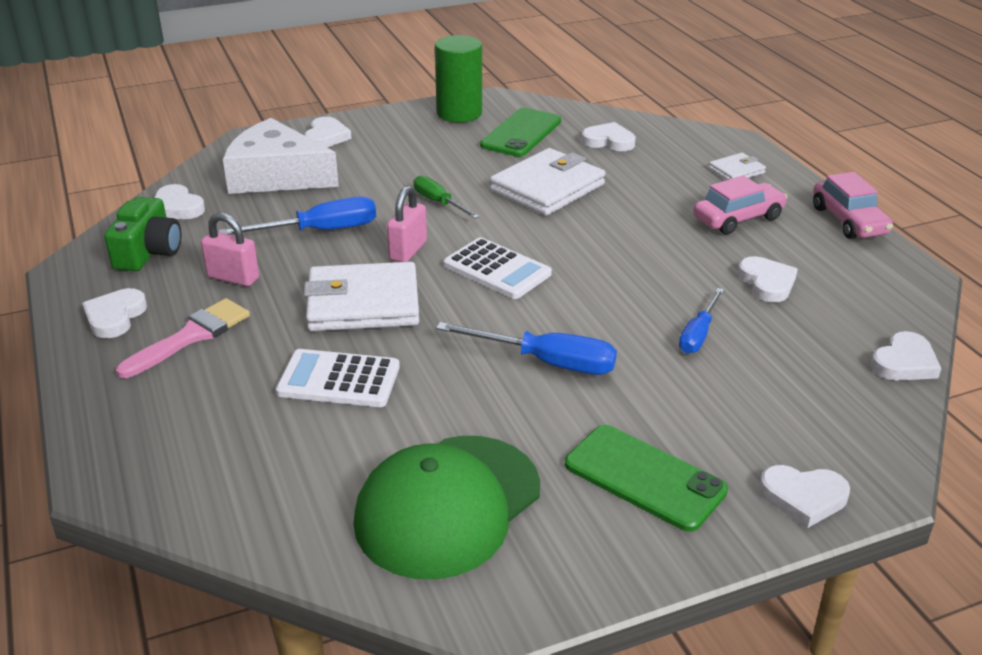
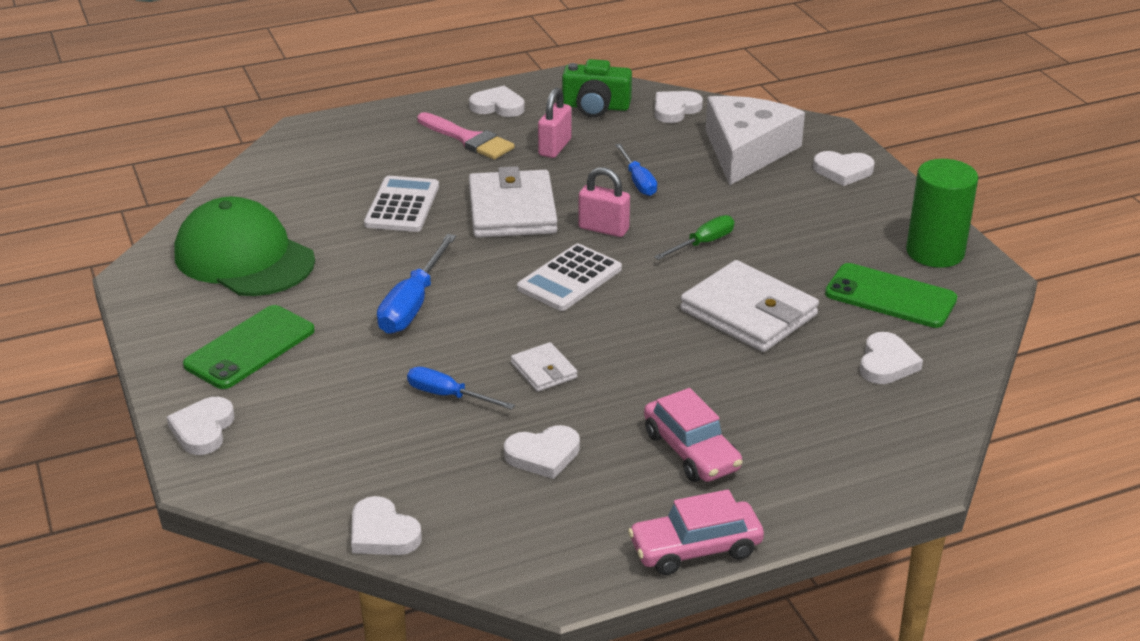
camera: 90 degrees right, 0 degrees up
blue screwdriver [218,197,376,234] -> blue screwdriver [615,143,657,196], size x0.64
white wallet [709,153,766,180] -> white wallet moved to [511,342,578,392]

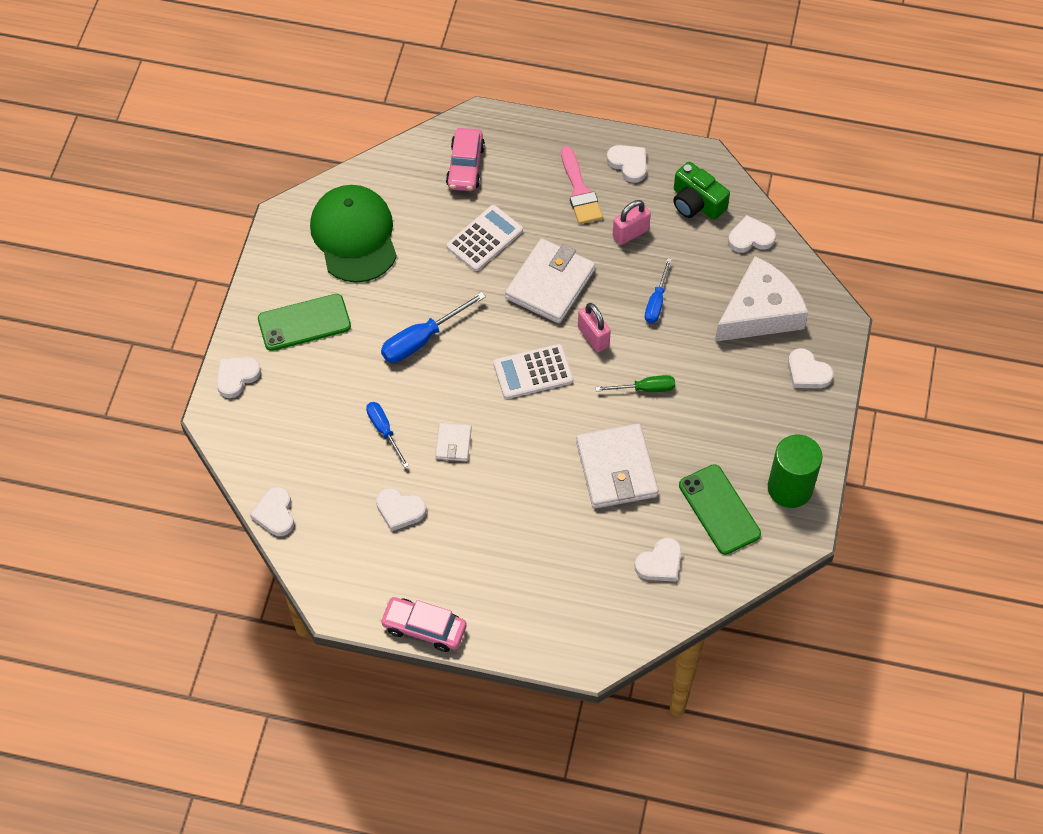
camera: 35 degrees right, 25 degrees up
pink car [644,388,743,482] -> pink car moved to [446,128,485,191]

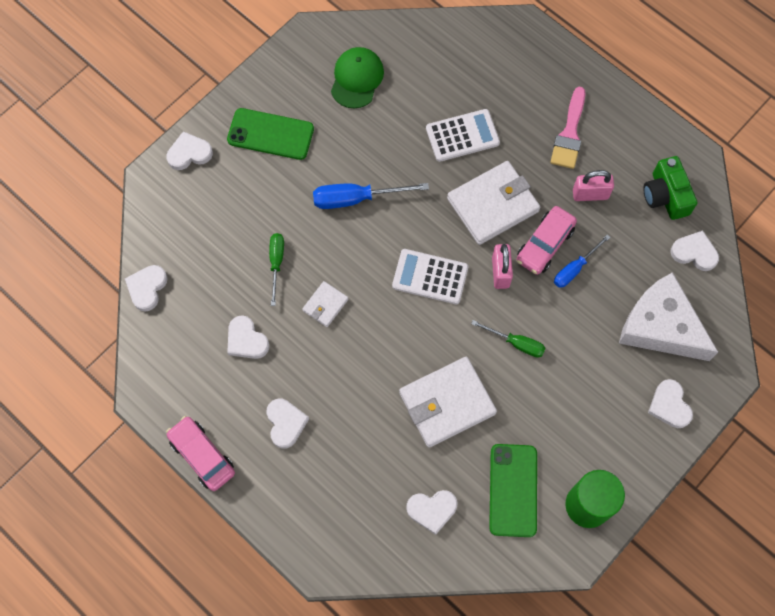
camera: 30 degrees right, 10 degrees up
green cap [310,185,397,283] -> green cap [331,47,384,108], size x0.64
blue screwdriver [366,402,409,468] -> green screwdriver [269,233,284,306]
pink car [446,128,485,191] -> pink car moved to [516,206,577,275]
white wallet [576,424,658,509] -> white wallet turned 45 degrees clockwise [399,357,497,448]
white heart [607,145,647,183] -> white heart moved to [266,399,309,449]
white cheese [715,256,808,342] -> white cheese turned 135 degrees counterclockwise [619,272,718,361]

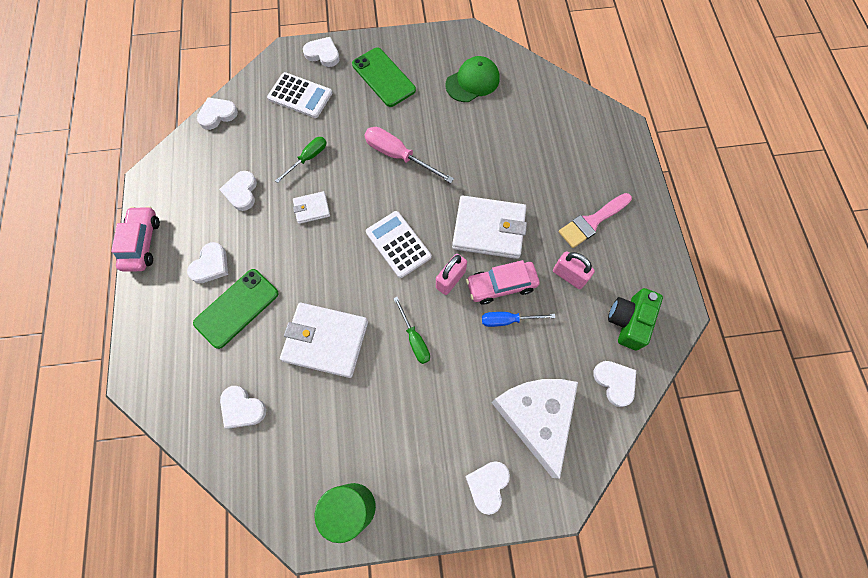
camera: 40 degrees right, 0 degrees up
blue screwdriver [313,183,429,209] -> pink screwdriver [364,127,454,183]
white calculator [426,109,500,162] -> white calculator moved to [267,72,332,118]
green phone [489,444,537,537] -> green phone moved to [193,269,279,349]

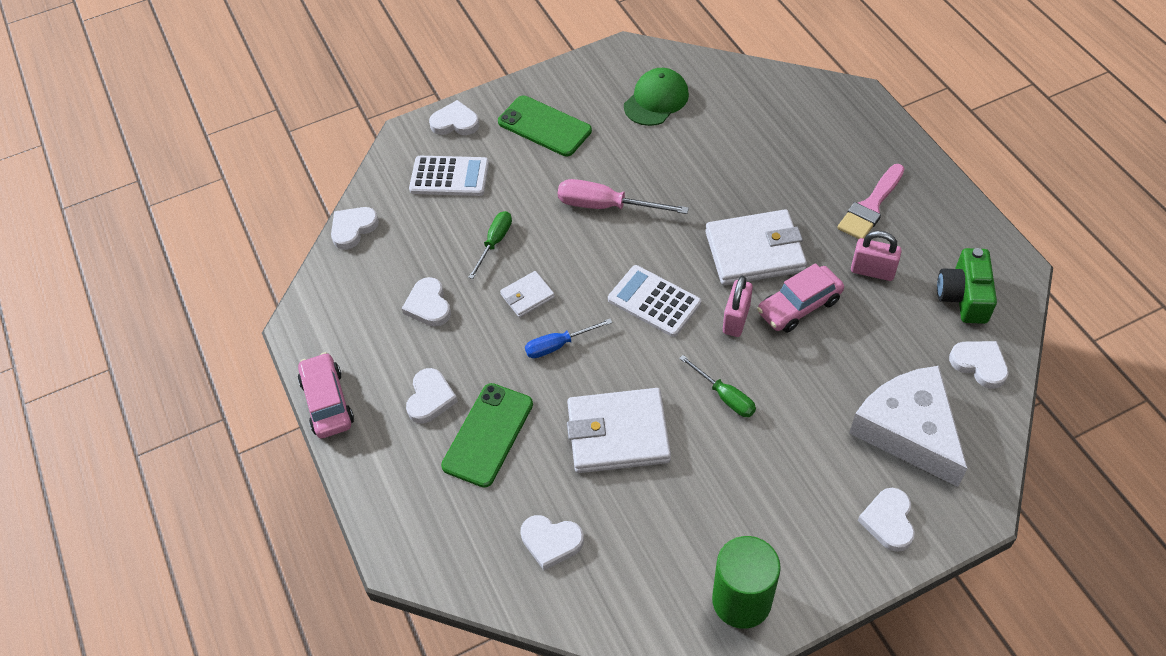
camera: 15 degrees left, 15 degrees down
blue screwdriver [482,312,556,327] -> blue screwdriver moved to [525,319,612,358]

